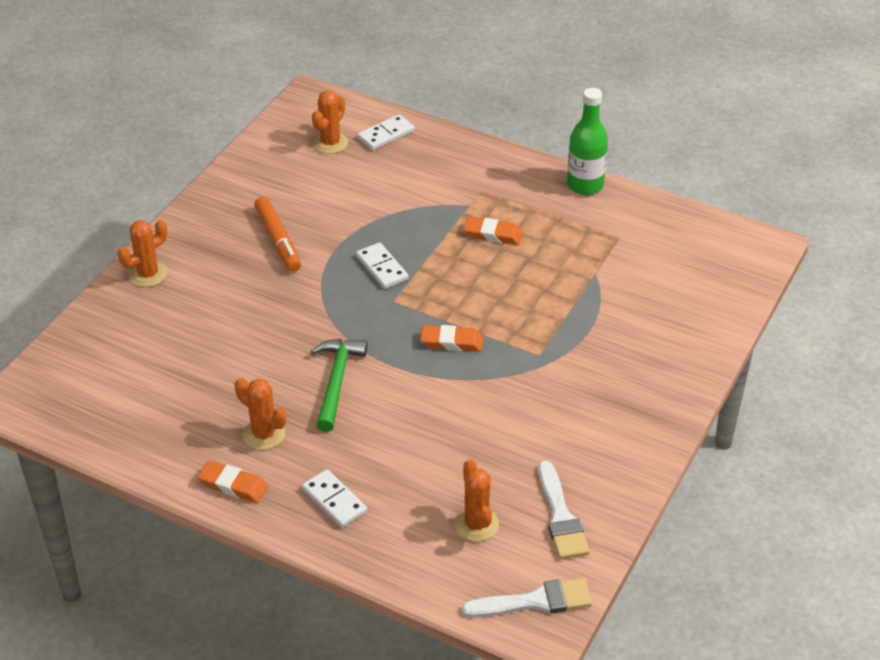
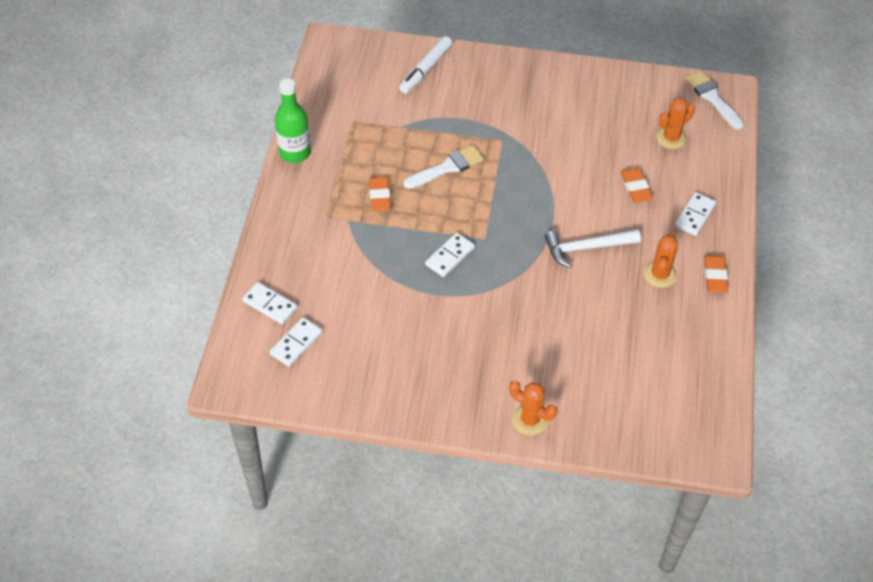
camera: 110 degrees left, 10 degrees up
orange marker [254,197,301,272] -> none
green hammer [311,339,367,432] -> white hammer [545,229,641,268]
orange cactus [312,91,348,154] -> white domino [270,317,323,367]
orange eraser [420,325,483,352] -> orange eraser moved to [620,168,653,203]
white brush [538,461,590,559] -> white brush moved to [403,145,484,189]
none -> white marker [399,36,453,94]

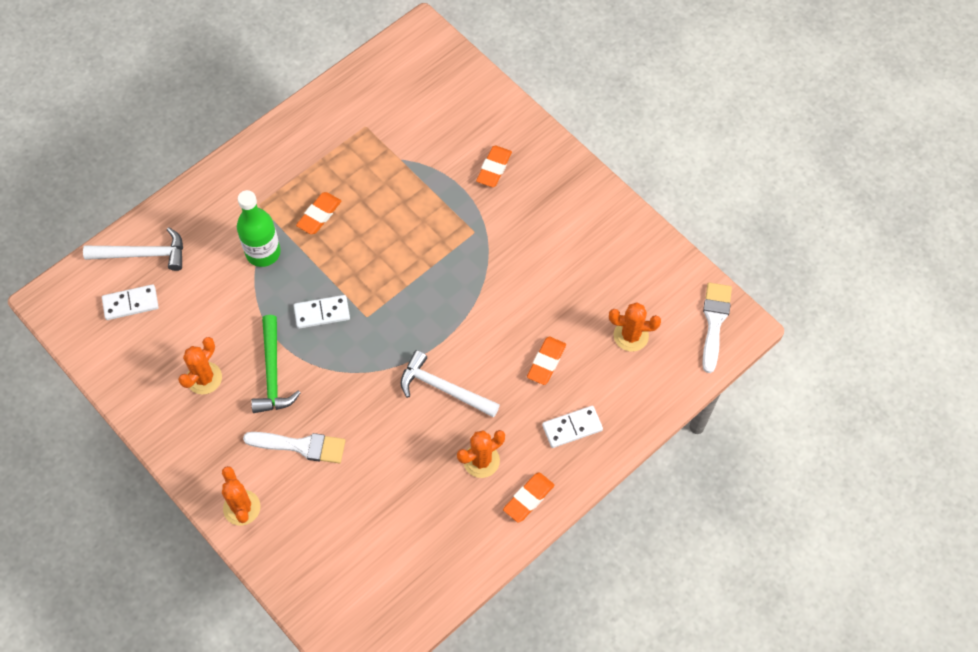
camera: 40 degrees right, 10 degrees up
white domino [242,282,298,325] -> white hammer [83,227,183,271]
green bottle [275,78,311,163] -> green bottle moved to [237,190,281,267]
white marker [399,36,453,94] -> none
white brush [403,145,484,189] -> white brush moved to [243,432,345,463]
none -> orange cactus [178,337,222,394]
none -> green hammer [251,315,300,413]
none -> orange eraser [476,146,512,187]

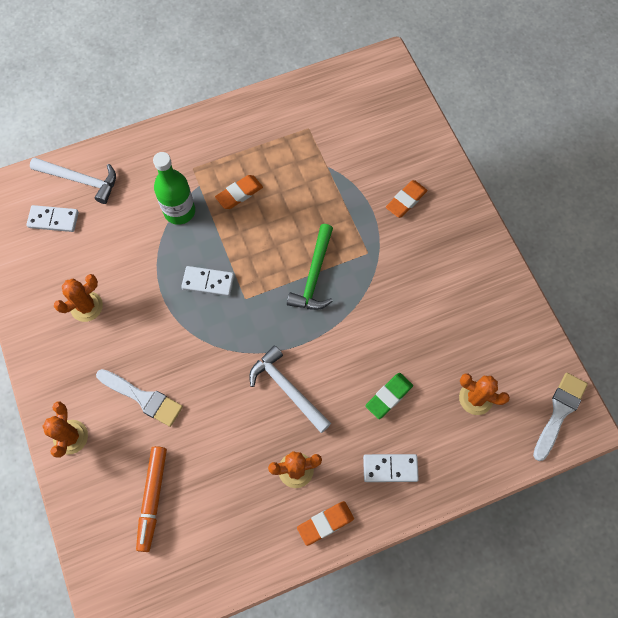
camera: 20 degrees right, 5 degrees up
green hammer [251,315,300,413] -> green hammer moved to [287,224,333,310]
orange eraser [527,337,566,385] -> green eraser [365,373,413,419]
none -> orange marker [136,446,167,552]

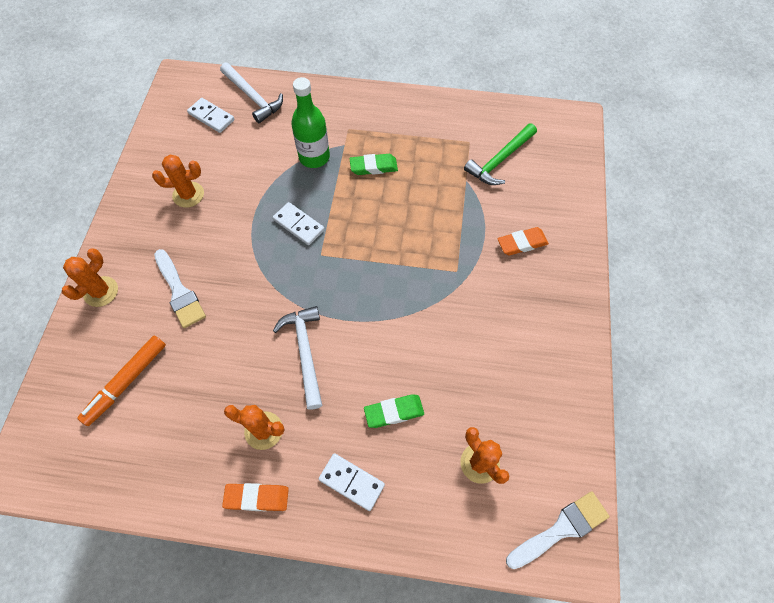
camera: 30 degrees right, 5 degrees down
orange eraser [215,175,263,209] -> green eraser [350,154,398,175]
green hammer [287,224,333,310] -> green hammer moved to [464,123,537,185]

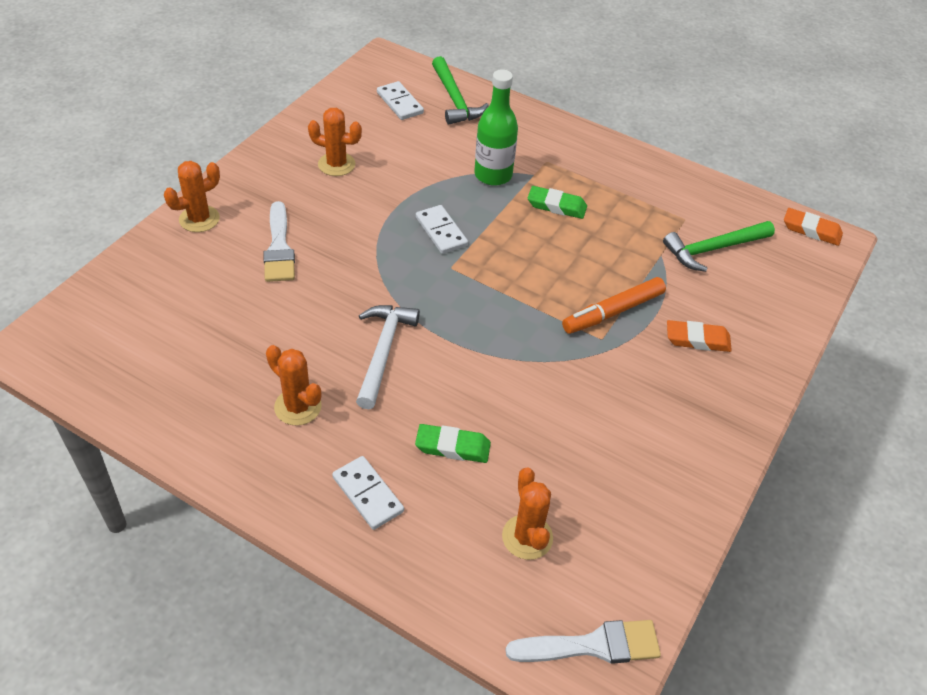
camera: 20 degrees right, 15 degrees down
orange marker [77,336,166,426] -> orange marker moved to [562,277,666,334]
white hammer [220,62,283,123] -> green hammer [432,56,489,125]
orange eraser [222,483,289,511] -> orange eraser moved to [784,208,843,246]

